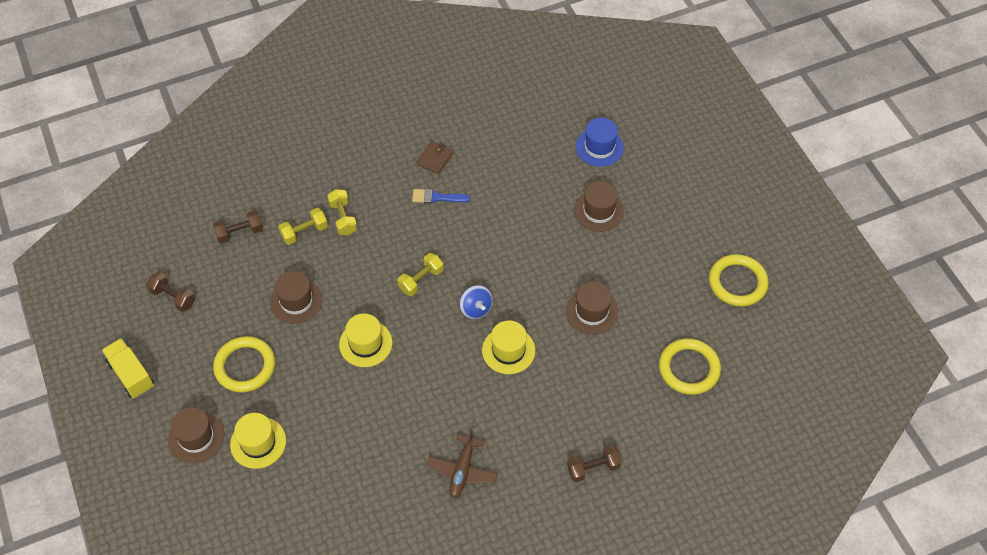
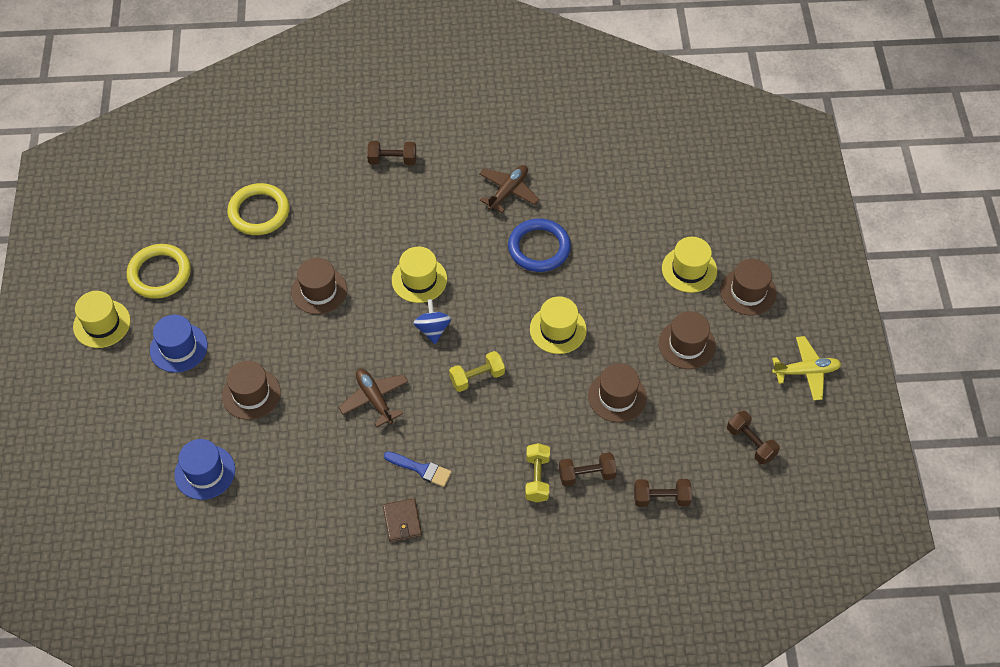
camera: 160 degrees left, 0 degrees up
yellow truck [102,338,154,399] -> yellow plane [772,336,841,401]
yellow ring [213,336,275,393] -> brown hat [659,311,716,369]
yellow dumbbell [278,208,328,245] -> brown dumbbell [559,452,617,486]
brown wallet [416,141,454,174] -> brown wallet turned 60 degrees counterclockwise [383,498,422,542]
none -> yellow hat [73,291,131,348]
none -> blue hat [150,315,208,373]
none -> brown plane [338,368,408,427]
none -> blue ring [508,218,571,272]

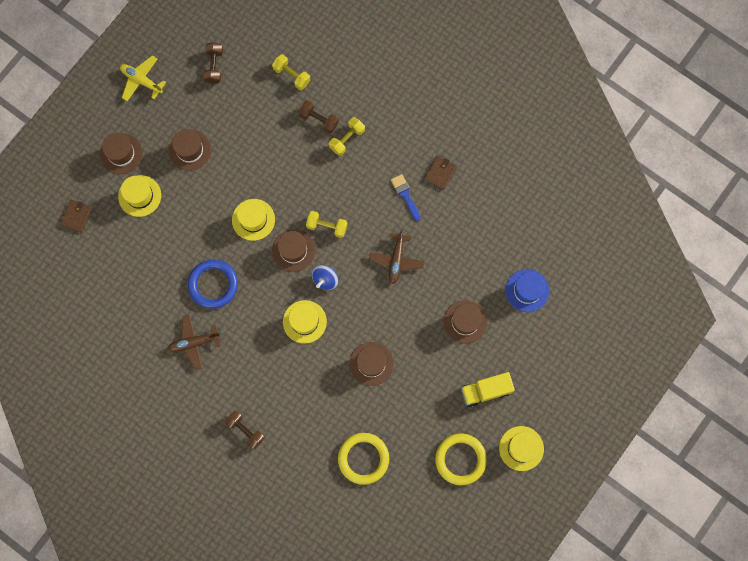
camera: 140 degrees left, 20 degrees up
blue hat [150,315,208,373] -> yellow truck [461,372,515,407]
brown hat [588,363,647,422] -> brown hat moved to [272,229,315,272]
brown dumbbell [634,479,692,507] -> yellow dumbbell [272,54,310,90]
none -> brown wallet [60,200,92,233]

